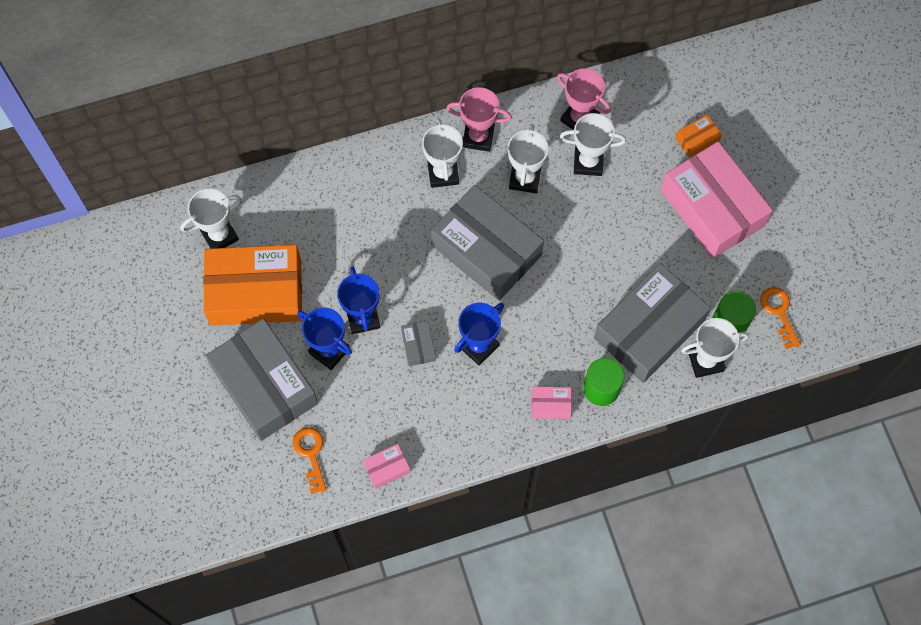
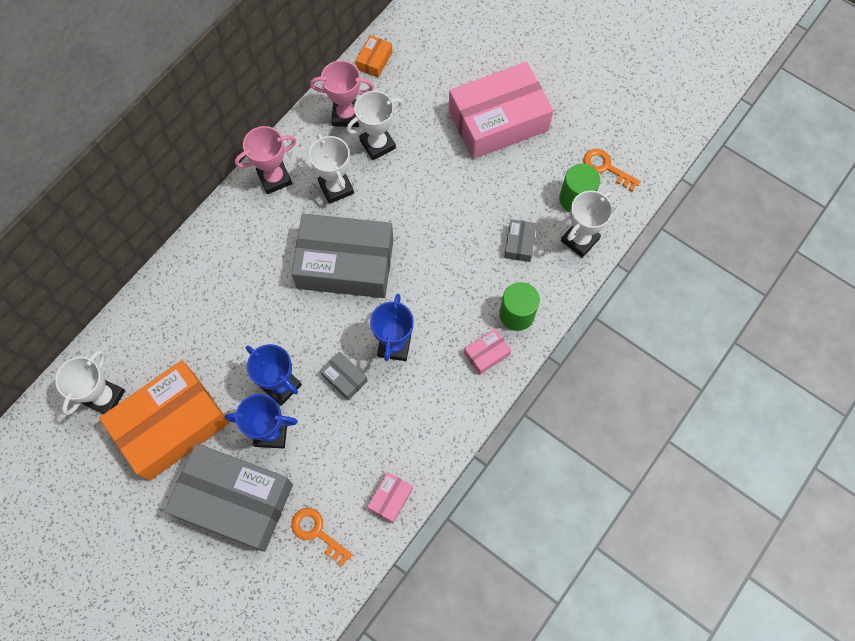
camera: 35 degrees left, 0 degrees up
white trophy [422,119,463,188] -> none
grey box [594,263,711,383] -> grey box [504,219,537,262], size x0.41
pink box [660,141,773,259] -> pink box turned 45 degrees counterclockwise [448,62,554,159]
orange box [676,115,722,158] -> orange box moved to [356,35,392,78]

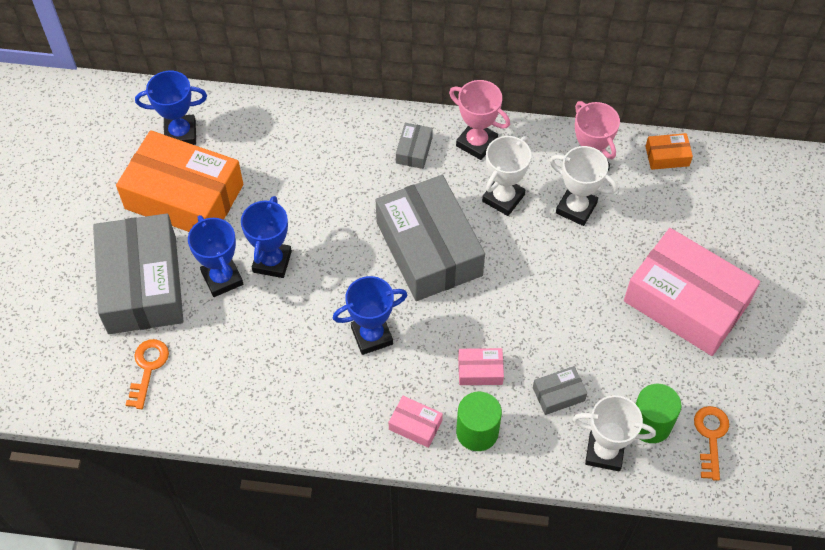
camera: 60 degrees right, 10 degrees down
white trophy [55,350,125,415] -> blue trophy [135,71,207,145]
grey box [320,352,368,400] -> grey box moved to [396,123,433,169]
pink box [367,472,413,523] -> pink box moved to [458,348,504,385]

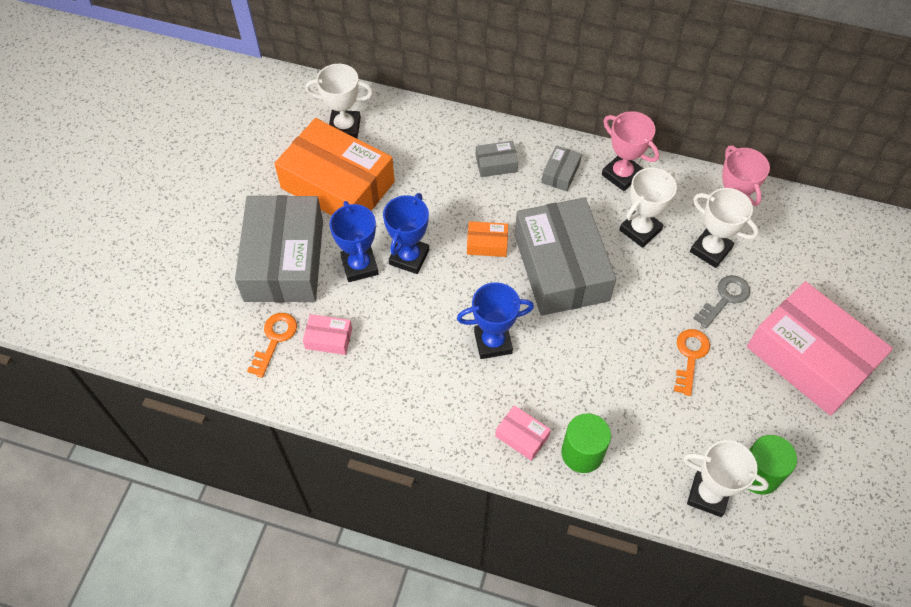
camera: 10 degrees right, 0 degrees up
blue trophy [135,71,207,145] -> white trophy [305,64,373,138]
pink box [458,348,504,385] -> pink box moved to [303,314,352,355]
grey box [533,366,587,415] -> grey box moved to [476,141,518,177]
orange box [645,133,693,170] -> orange box moved to [467,221,508,257]
orange key [694,406,729,481] -> orange key moved to [674,329,710,396]
none -> grey key [693,275,750,328]

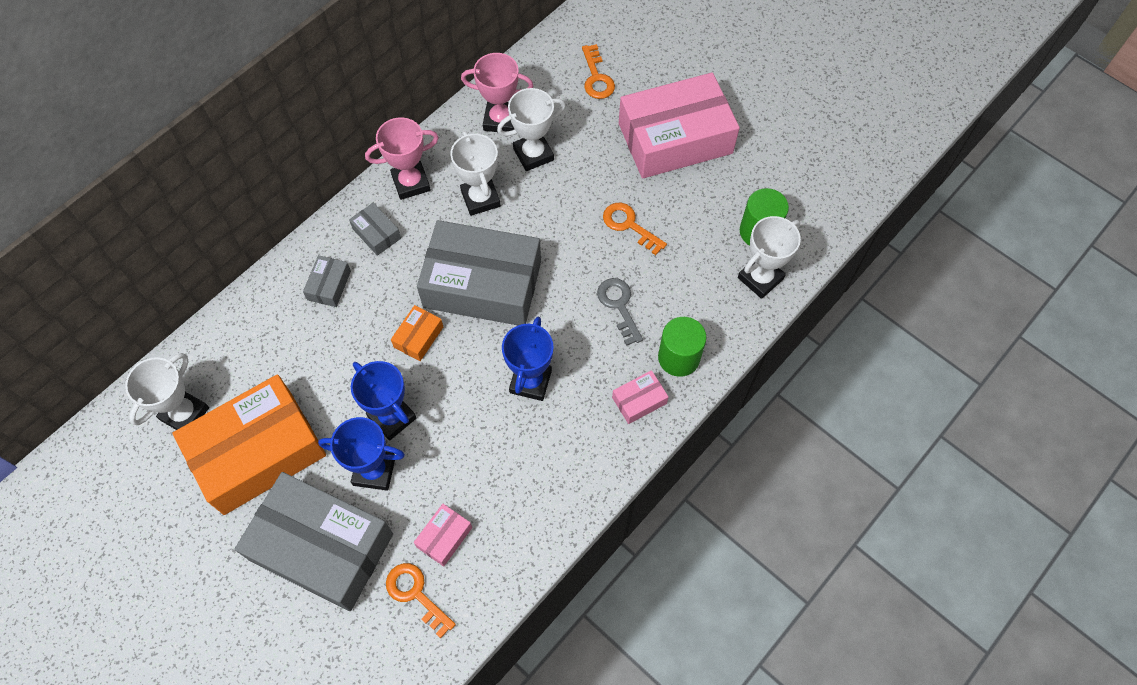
camera: 65 degrees left, 5 degrees up
grey key [693,275,750,328] -> grey key moved to [597,278,643,346]
none -> orange key [582,44,615,99]

